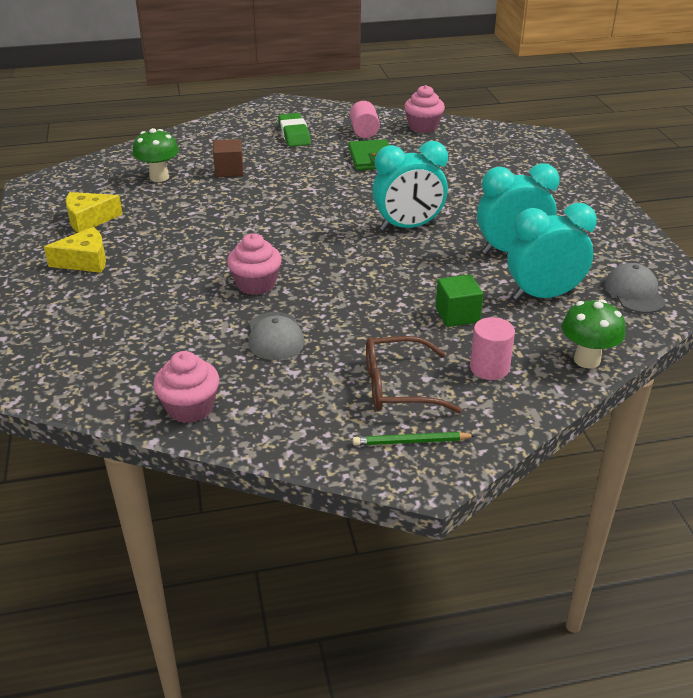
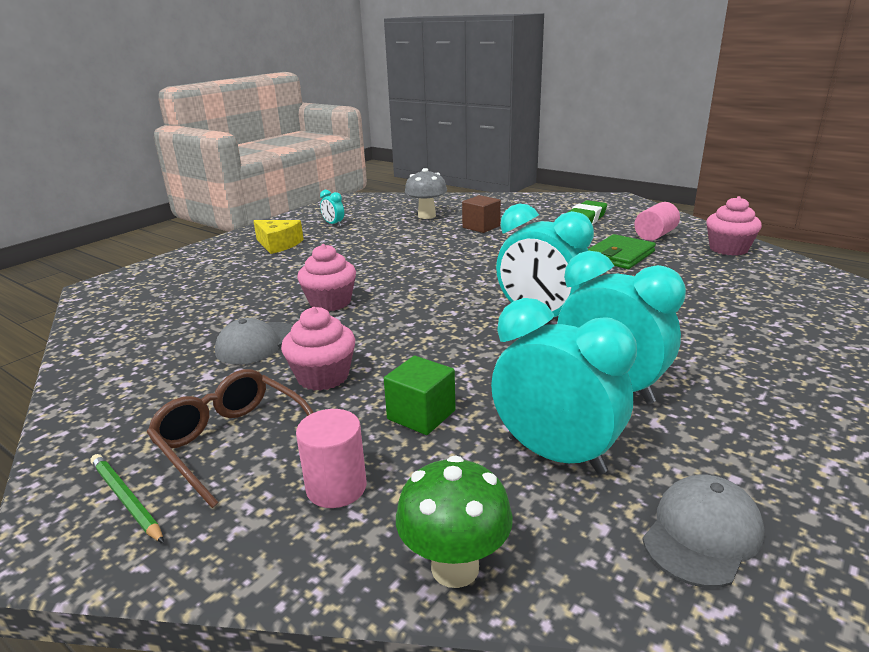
camera: 50 degrees right, 10 degrees down
yellow cheese [66,192,123,233] -> turquoise clock [320,190,344,227]
green mushroom [132,128,179,182] -> grey mushroom [405,168,447,219]
pink cupcake [153,351,219,423] -> pink cupcake moved to [281,307,355,391]

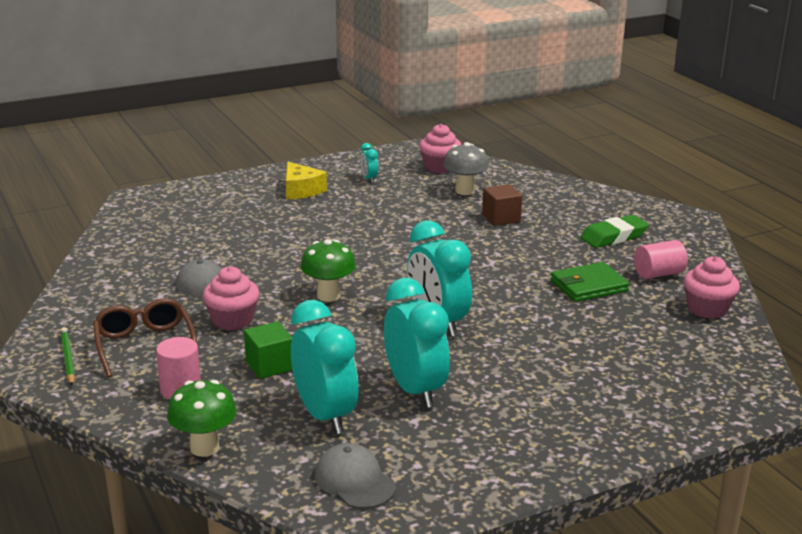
camera: 25 degrees right, 0 degrees up
pink cupcake [297,244,356,311] -> pink cupcake moved to [419,124,461,173]
grey cap [642,474,765,588] -> grey cap turned 105 degrees counterclockwise [315,443,396,509]
none -> green mushroom [301,239,356,302]

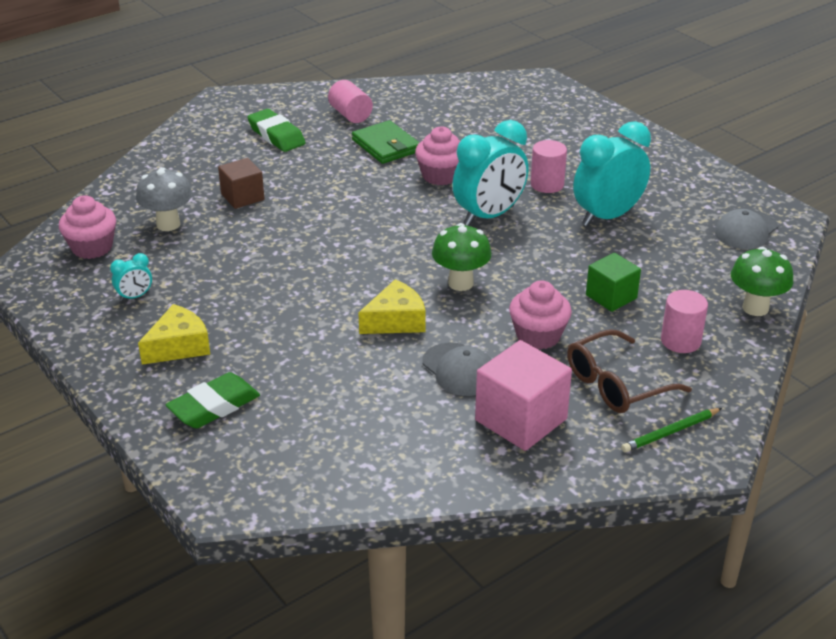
camera: 100 degrees left, 10 degrees up
turquoise clock [291,300,359,434] -> none
pink cupcake [684,256,740,319] -> pink cupcake moved to [415,126,460,185]
none -> green eraser [165,372,260,428]
none -> yellow cheese [358,279,426,334]
none -> pink cube [475,340,572,451]
none -> pink cylinder [530,140,567,193]

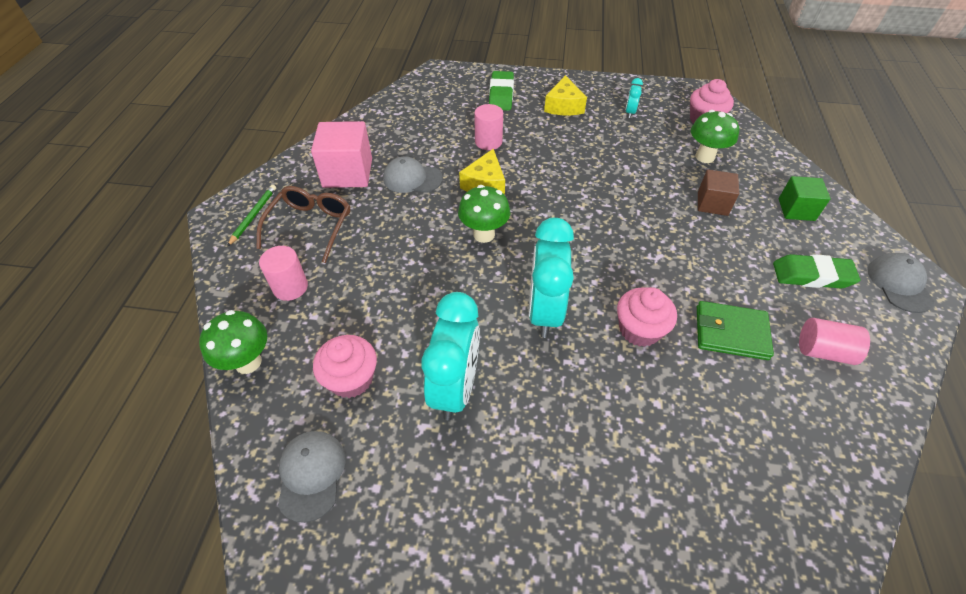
camera: 135 degrees right, 15 degrees up
grey mushroom [136,167,192,231] -> green mushroom [691,110,739,163]
pink cupcake [509,280,572,350] -> pink cupcake moved to [313,335,377,398]
pink cylinder [530,140,567,193] -> pink cylinder moved to [474,104,503,150]
green cube [586,253,641,312] -> green cube moved to [779,176,831,221]
none -> grey cap [868,253,934,313]

